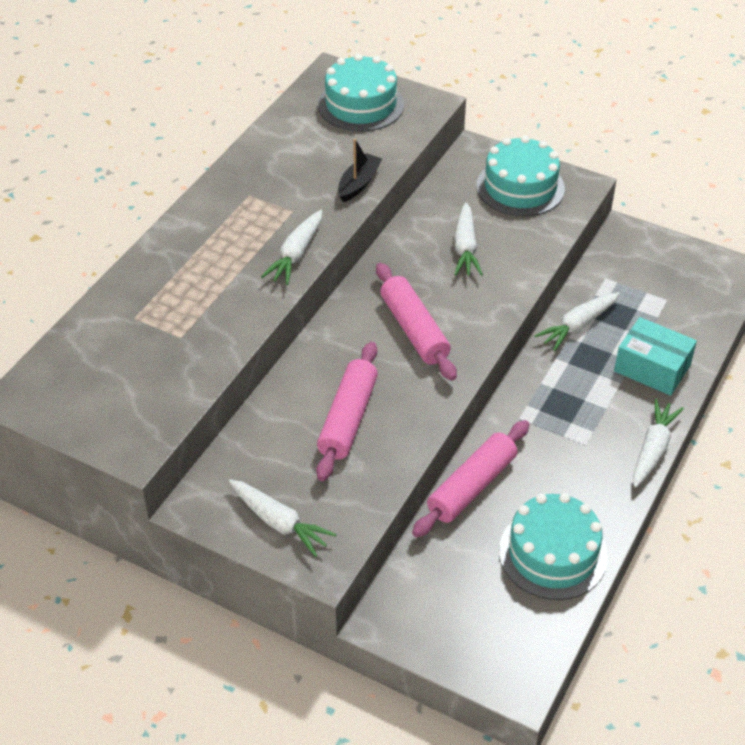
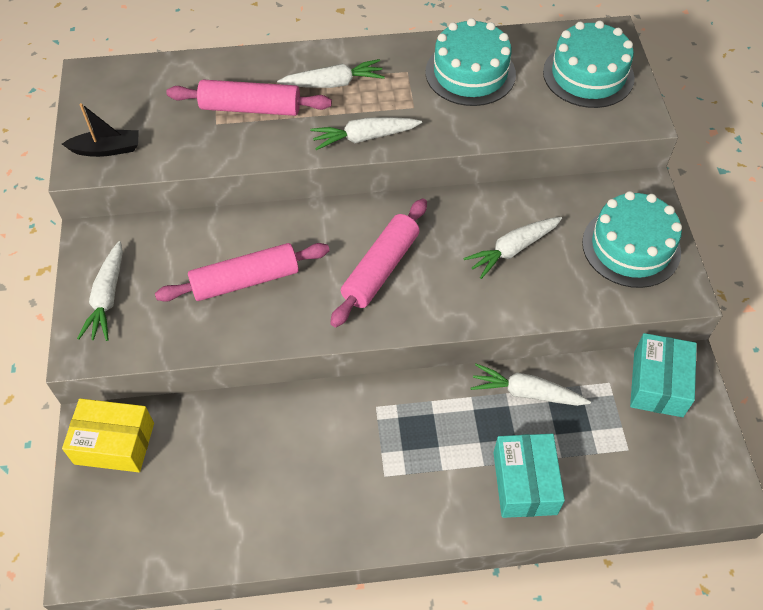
camera: 55 degrees right, 10 degrees up
black boat [338,139,382,202] -> black boat moved to [62,103,139,157]
pink rolling pin [412,420,530,538] -> pink rolling pin moved to [167,79,332,116]
turquoise cake [499,493,608,600] -> turquoise cake moved to [425,18,516,106]
white carrot [633,399,684,488] -> white carrot moved to [277,59,385,88]
none -> yellow box [62,398,154,472]
none -> turquoise box [630,333,697,417]

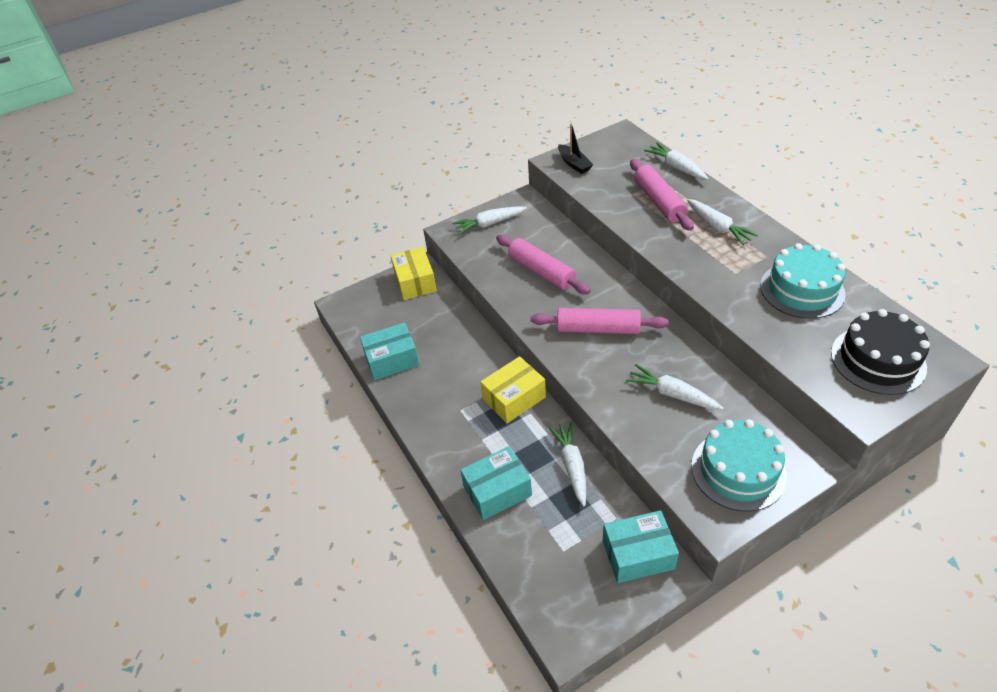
camera: 70 degrees right, 10 degrees down
white carrot [310,117,422,150] -> white carrot moved to [644,142,709,180]
turquoise cake [543,21,635,108] -> black cake [831,309,930,395]
none -> turquoise box [360,322,420,380]
none -> yellow box [480,356,546,423]

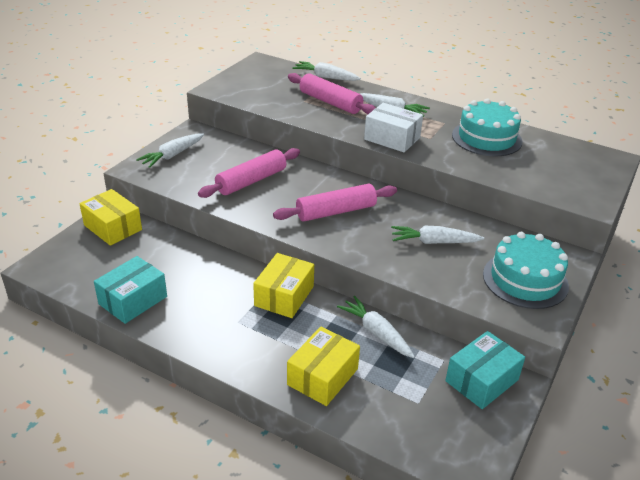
camera: 35 degrees left, 10 degrees down
turquoise box [460,446,532,520] -> yellow box [287,327,360,406]
pink rolling pin [496,235,591,294] -> pink rolling pin turned 60 degrees counterclockwise [198,148,300,198]
black boat [558,123,593,174] -> none
black cake [831,309,930,395] -> none
none -> white box [364,103,423,153]

